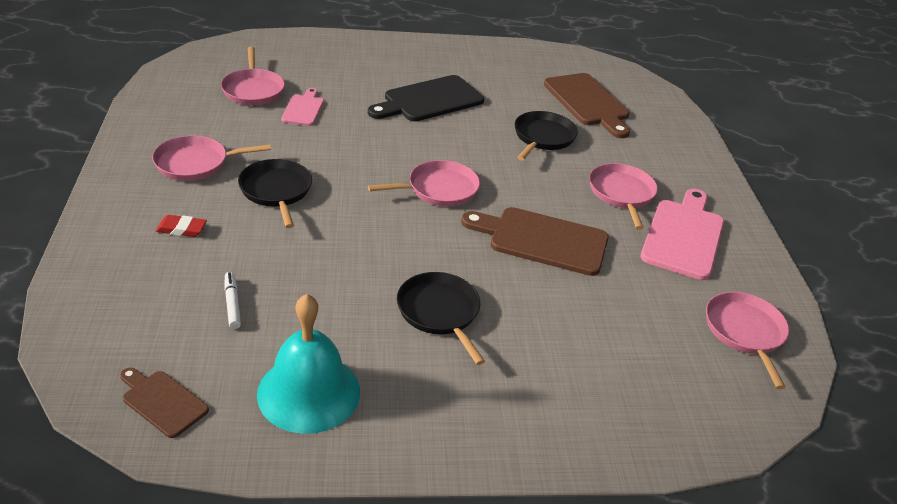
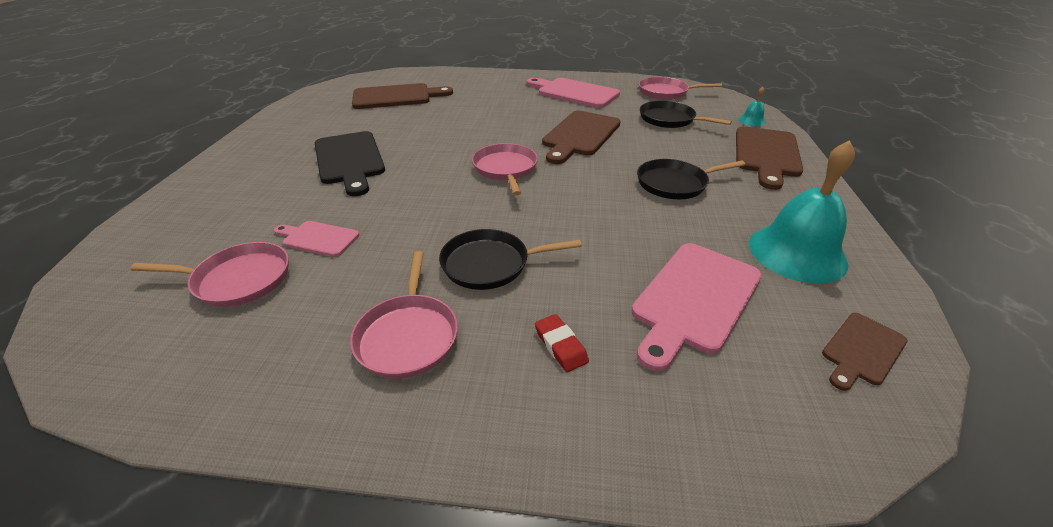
camera: 75 degrees left, 0 degrees up
red eraser [156,215,207,237] -> red eraser turned 45 degrees counterclockwise [535,314,589,372]
white marker [224,272,241,329] -> pink cutting board [632,243,762,371]
black pan [515,111,578,161] -> black pan moved to [640,100,732,128]
pink pan [589,163,658,230] -> none
none -> brown cutting board [736,126,803,190]
none -> turquoise bell [738,87,766,126]

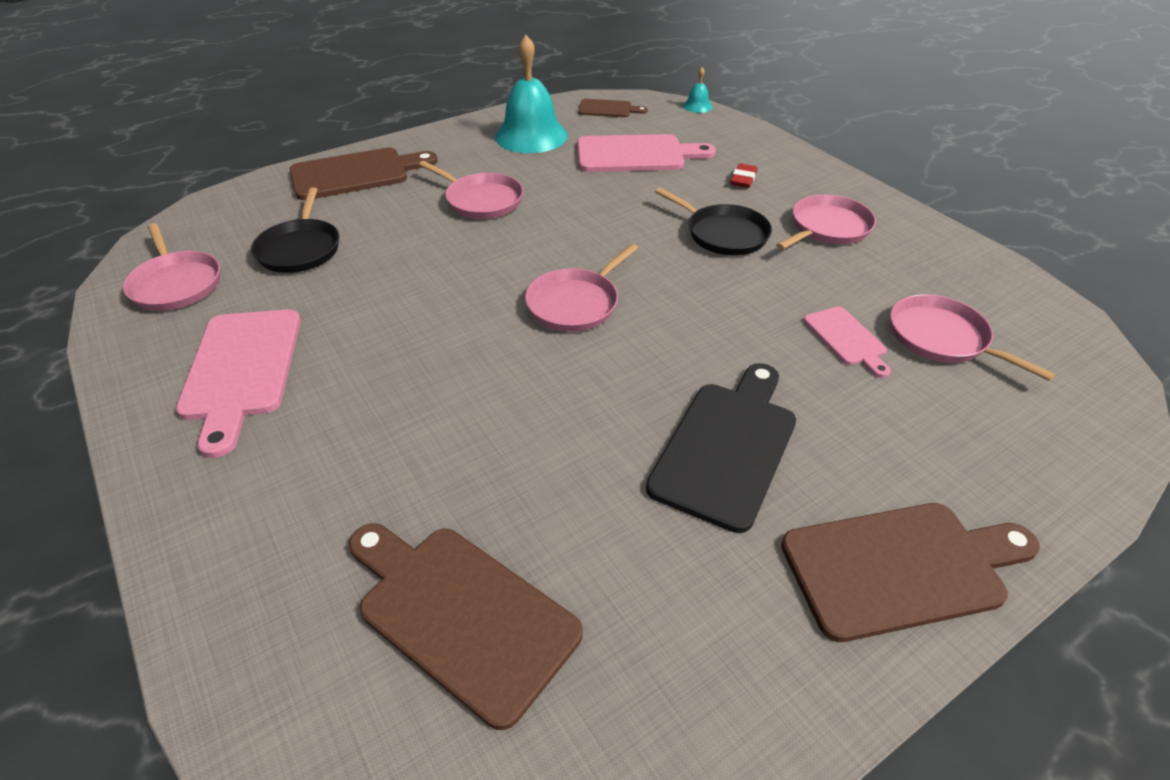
camera: 130 degrees left, 5 degrees up
brown cutting board [542,111,621,164] -> brown cutting board moved to [781,503,1040,642]
black pan [637,159,745,199] -> pink pan [419,161,523,219]
turquoise bell [738,87,766,126] -> turquoise bell moved to [683,67,712,113]

